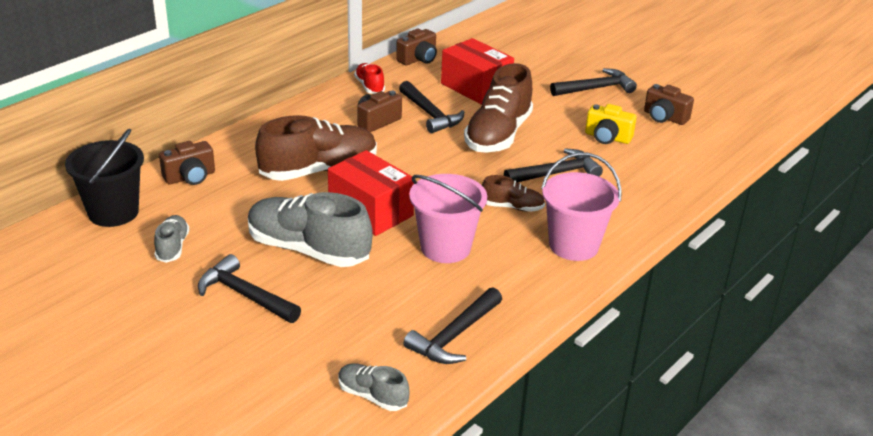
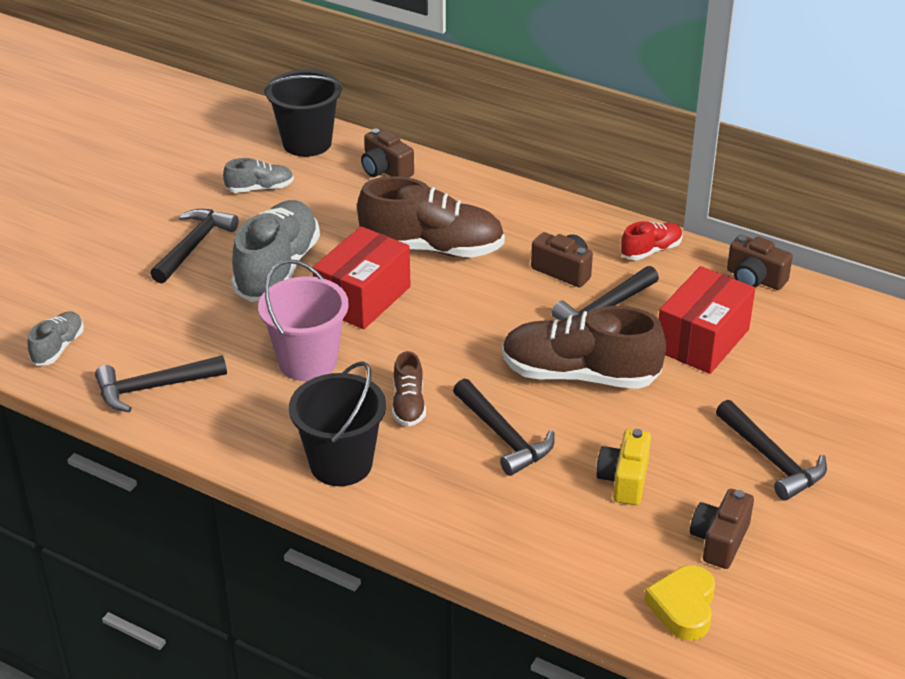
camera: 80 degrees right, 5 degrees up
brown shoe [255,115,377,181] -> brown shoe turned 45 degrees counterclockwise [357,176,505,258]
black hammer [403,288,502,364] -> black hammer turned 45 degrees counterclockwise [95,355,227,412]
pink bucket [541,152,622,261] -> black bucket [289,361,386,486]
none -> yellow heart [644,565,715,640]

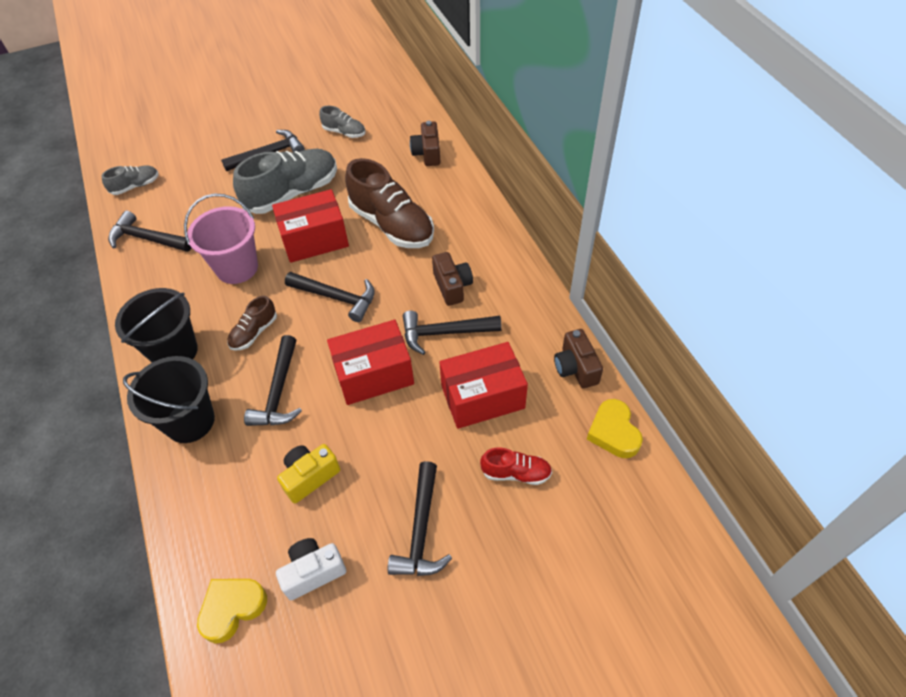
camera: 40 degrees right, 15 degrees up
black bucket [264,70,343,157] -> black bucket moved to [123,356,215,443]
brown shoe [502,306,666,389] -> red box [327,320,414,405]
red shoe [621,221,683,260] -> red shoe moved to [480,447,552,485]
brown camera [690,489,754,569] -> white camera [276,538,346,600]
none -> black hammer [285,272,375,322]
none -> yellow heart [587,399,643,458]

